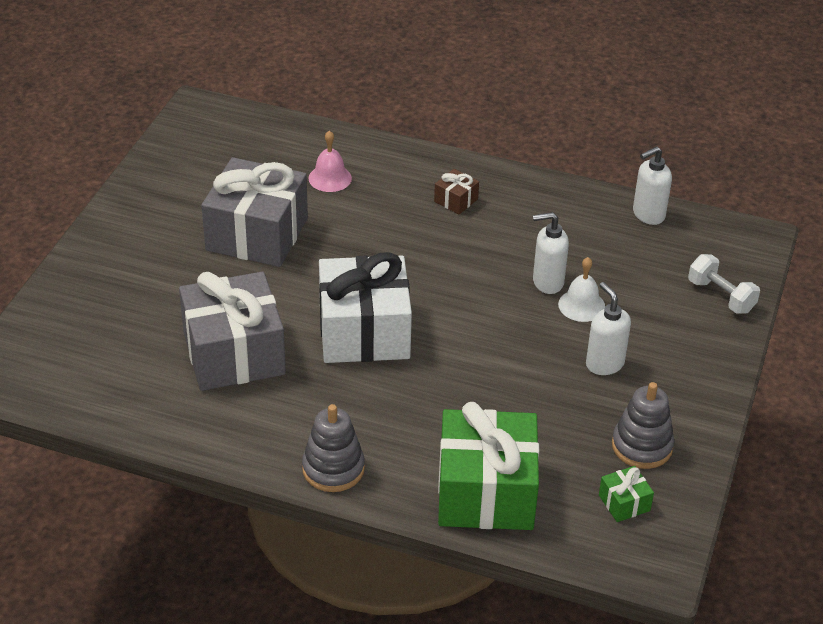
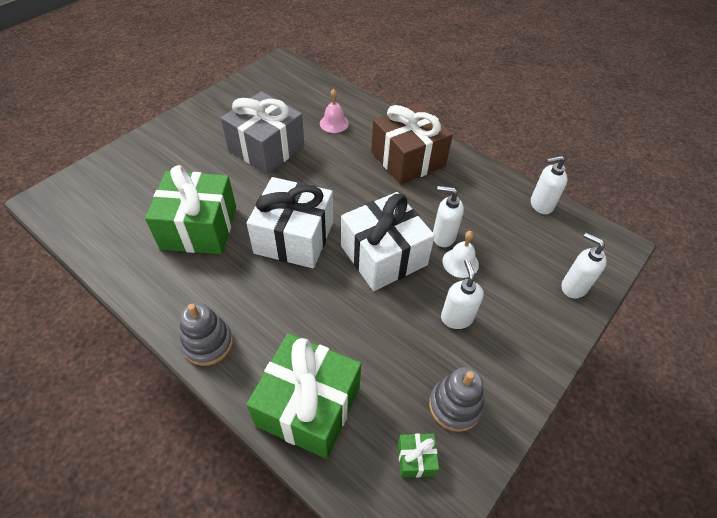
camera: 20 degrees right, 10 degrees up
grey gift [179,271,286,391] -> green gift [145,165,236,254]
brown gift [434,169,479,214] -> brown gift [371,103,453,185], size x2.44
white dumbbell [688,254,760,314] -> white soap dispenser [562,233,607,299]
none -> white gift [341,192,435,291]

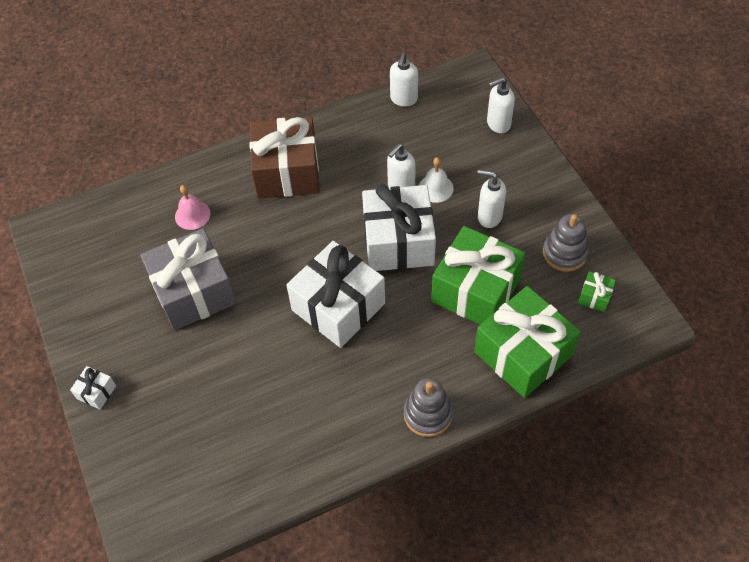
camera: 60 degrees left, 5 degrees up
green gift [145,165,236,254] -> green gift moved to [431,226,525,325]
none -> white gift [70,366,116,410]

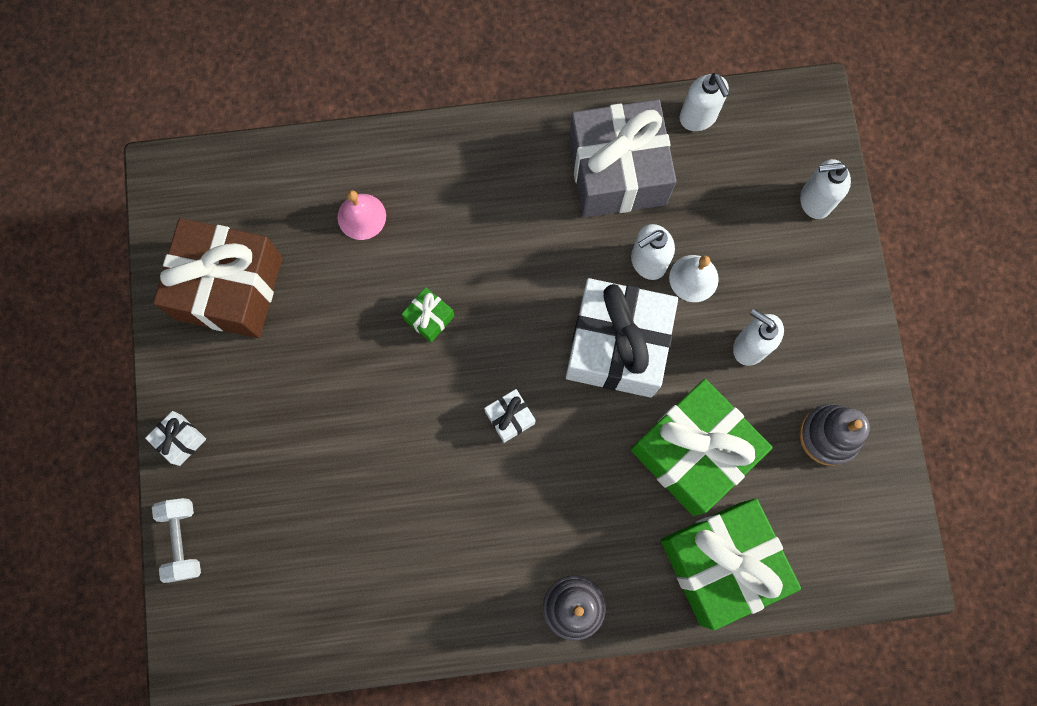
camera: 15 degrees right, 20 degrees up
grey gift [140,228,236,331] -> grey gift moved to [569,99,676,218]
brown gift [250,116,320,199] -> brown gift moved to [153,218,282,338]
white gift [286,241,385,348] -> white gift [484,389,535,443], size x0.41
white soap dispenser [390,53,418,106] -> white soap dispenser turned 60 degrees counterclockwise [680,73,730,131]
green gift [578,271,616,312] -> green gift moved to [402,287,454,342]
none -> white dumbbell [152,498,201,583]

